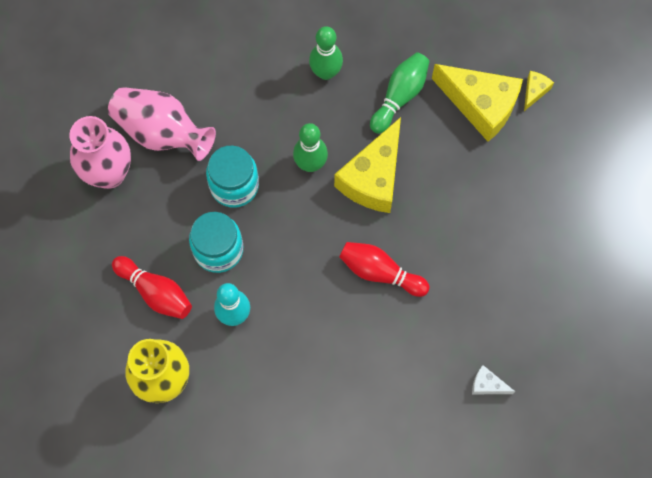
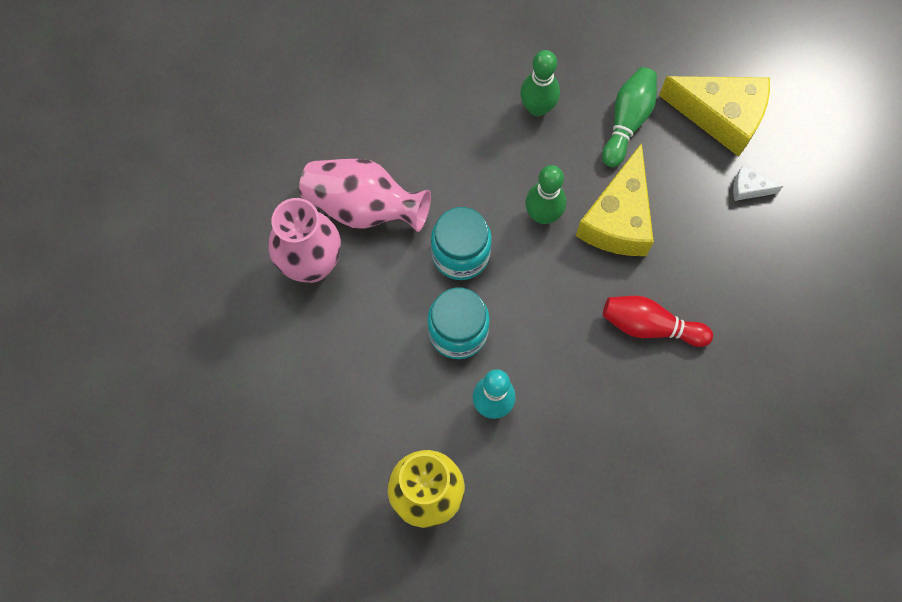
camera: 10 degrees left, 0 degrees up
red bowling pin [112,256,192,319] -> none
white cheese [472,365,515,394] -> white cheese moved to [733,165,783,201]
yellow cheese [524,71,554,111] -> none

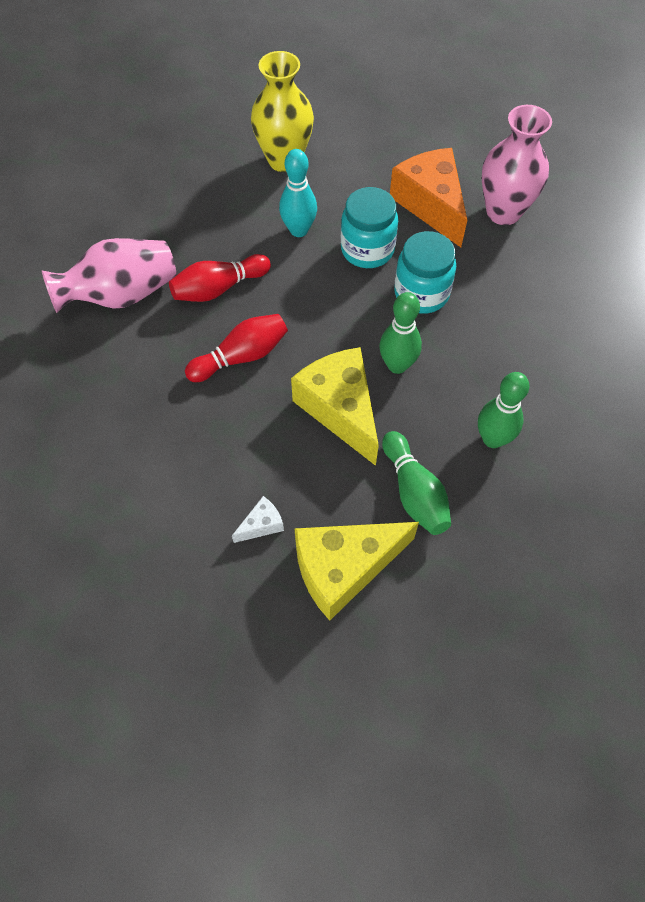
camera: 135 degrees right, 10 degrees down
pink vase [299,159,431,232] -> pink vase moved to [42,238,176,313]
none -> red bowling pin [169,254,271,302]
none -> orange cheese [390,148,467,247]

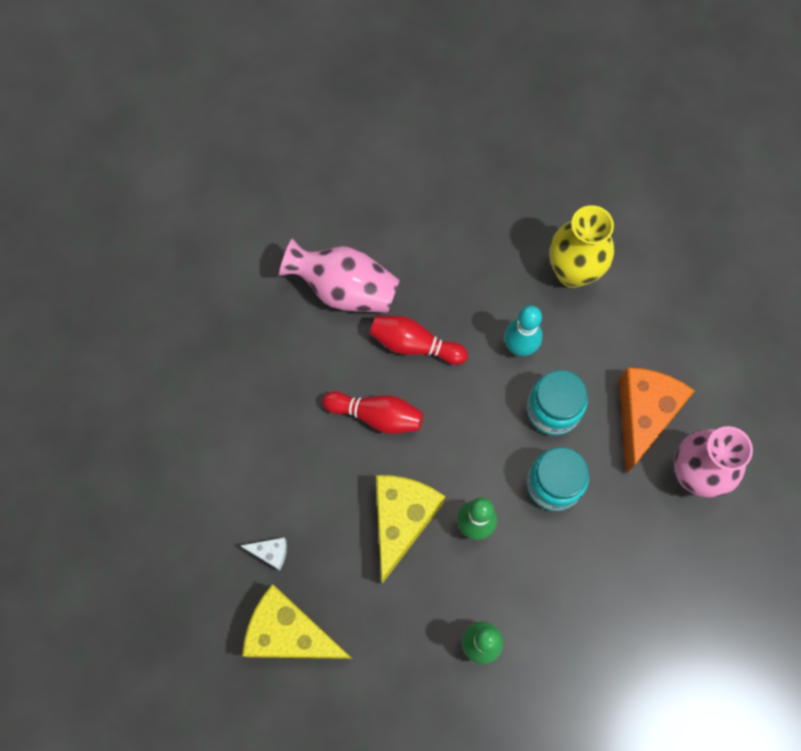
camera: 45 degrees right, 10 degrees up
green bowling pin [382,431,451,535] -> none

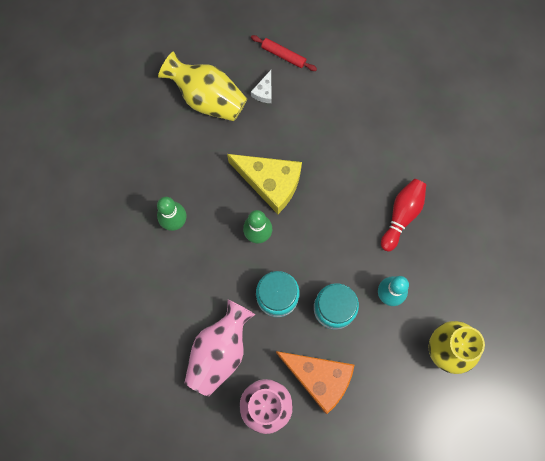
camera: 100 degrees right, 5 degrees up
yellow cheese [242,584,353,659] -> yellow vase [158,51,247,121]
pink vase [279,238,400,313] -> pink vase moved to [184,299,256,396]
red bowling pin [322,391,423,434] -> none
none -> red rolling pin [251,35,317,71]

